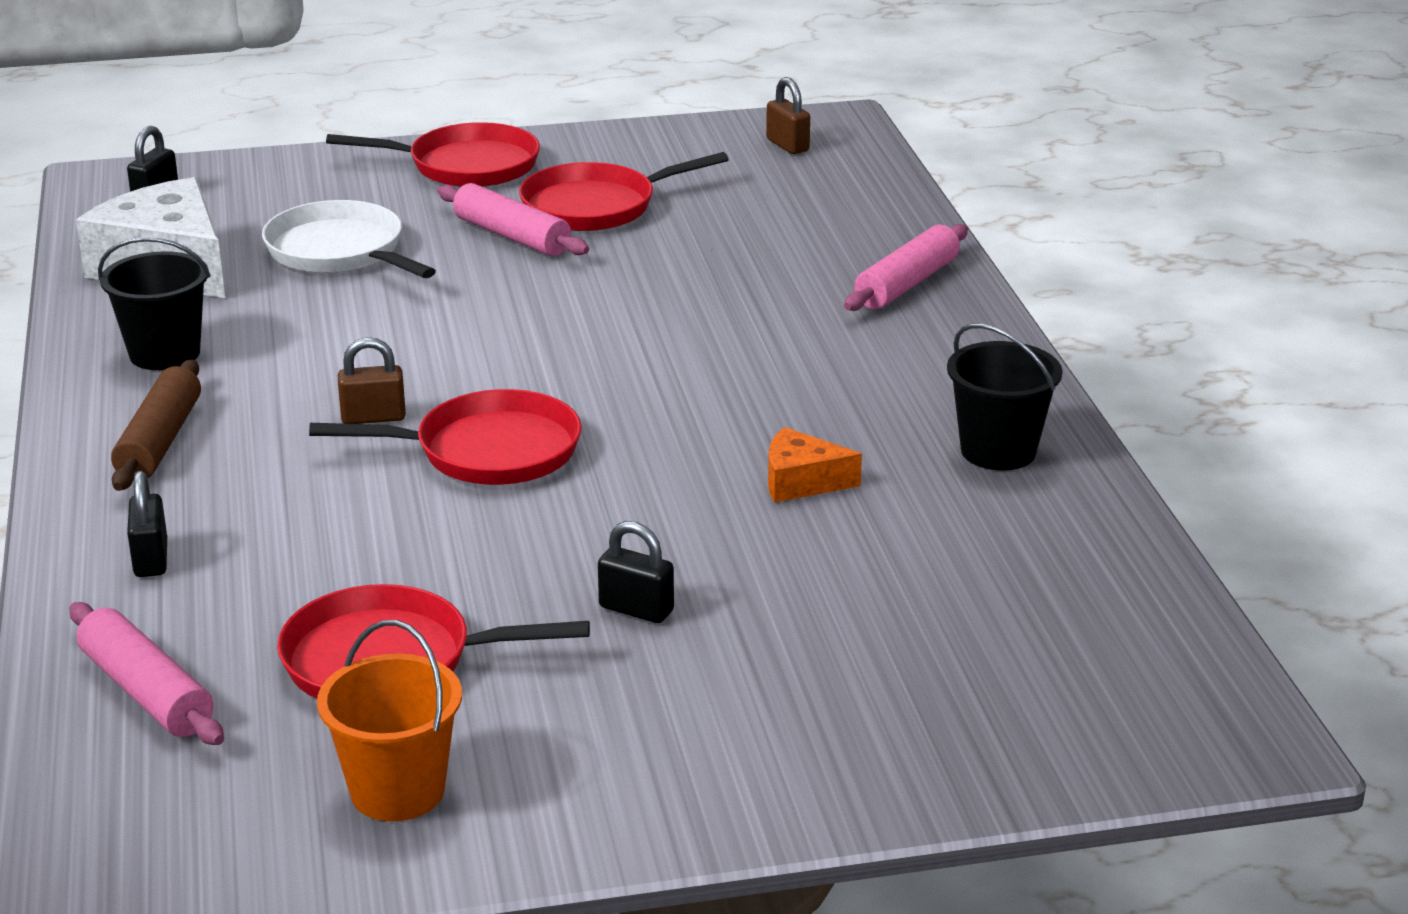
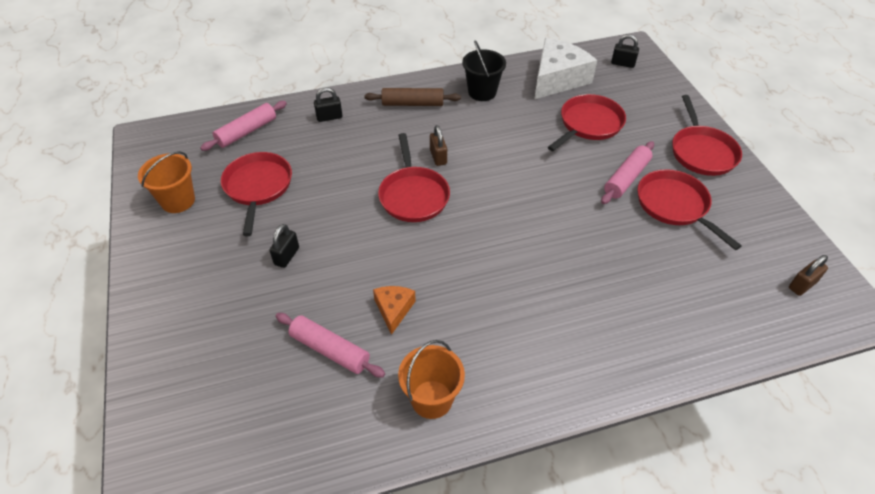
camera: 85 degrees right, 20 degrees up
white pan [262,200,436,278] -> red pan [548,94,626,151]
pink rolling pin [844,224,968,311] -> pink rolling pin moved to [276,313,385,378]
black bucket [947,323,1063,470] -> orange bucket [398,340,465,419]

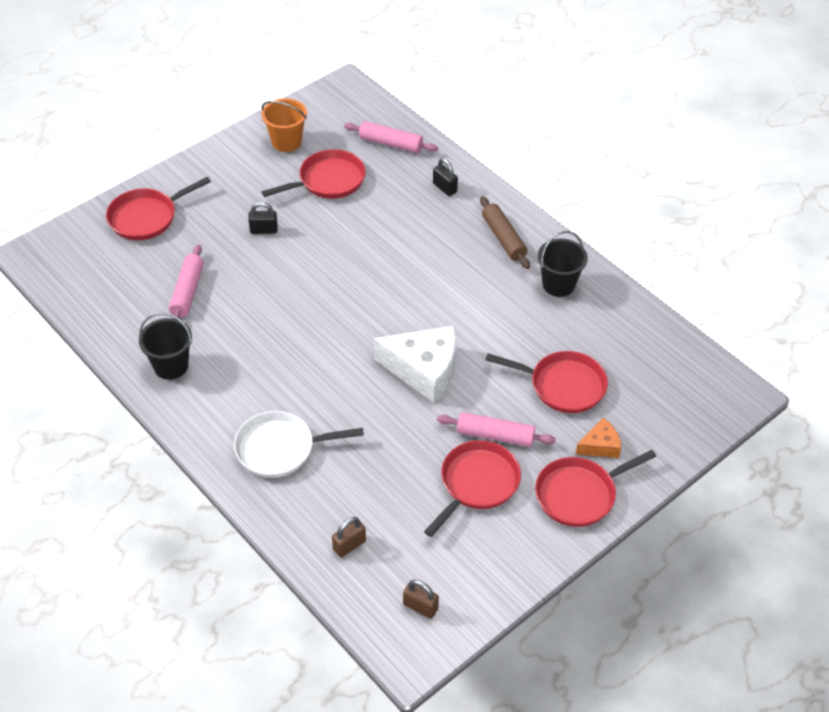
camera: 65 degrees right, 0 degrees up
orange cheese [373,286,416,335] -> orange cheese moved to [576,418,621,458]
red pan [378,133,450,222] -> red pan moved to [106,177,211,240]
orange bucket [398,340,465,419] -> black bucket [139,312,192,380]
brown padlock [430,125,447,166] -> brown padlock moved to [332,517,366,557]
white cheese [535,38,597,99] -> white cheese moved to [374,326,456,404]
black padlock [611,34,639,68] -> none
none -> white pan [234,411,364,478]

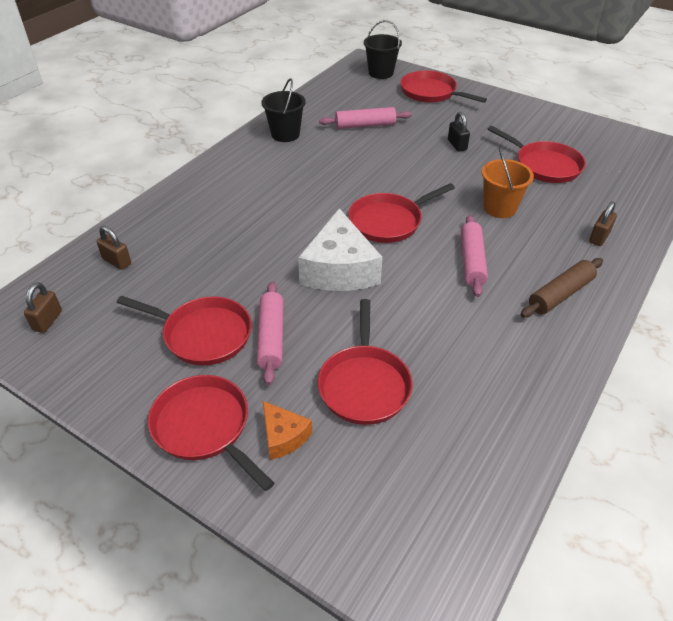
camera: 75 degrees right, 5 degrees down
white pan [234,411,364,478] -> none
orange bucket [262,98,307,152] -> orange bucket moved to [482,147,534,218]
pink rolling pin [344,121,438,153] -> pink rolling pin moved to [461,215,488,297]
black padlock [433,158,458,196] -> brown padlock [589,202,617,246]
black bucket [538,231,588,297] -> black bucket moved to [364,20,402,79]
none -> red pan [348,183,455,243]

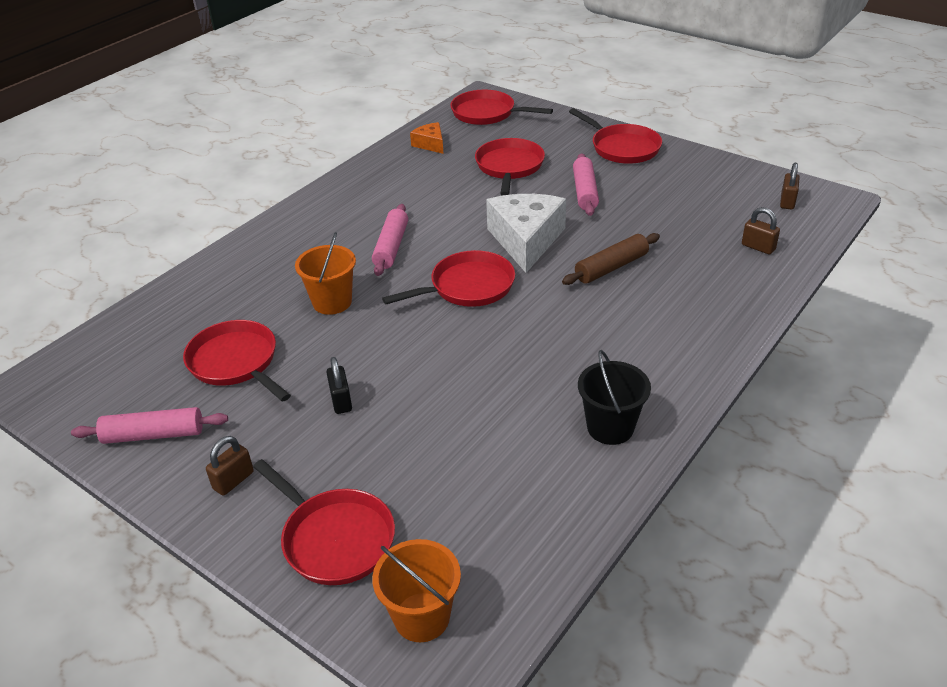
camera: 175 degrees left, 5 degrees down
red pan [117,296,252,365] -> red pan moved to [451,90,553,125]
orange cheese [263,401,312,460] -> orange cheese moved to [410,122,444,154]
pink rolling pin [319,107,412,129] -> pink rolling pin moved to [71,407,228,444]
black bucket [364,20,402,79] -> orange bucket [372,539,461,642]
brown rolling pin [520,258,603,318] -> brown rolling pin moved to [562,233,660,285]
brown padlock [589,202,617,246] -> brown padlock moved to [206,436,254,496]

